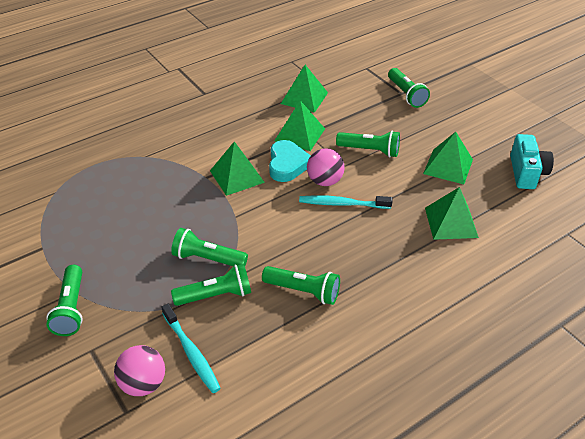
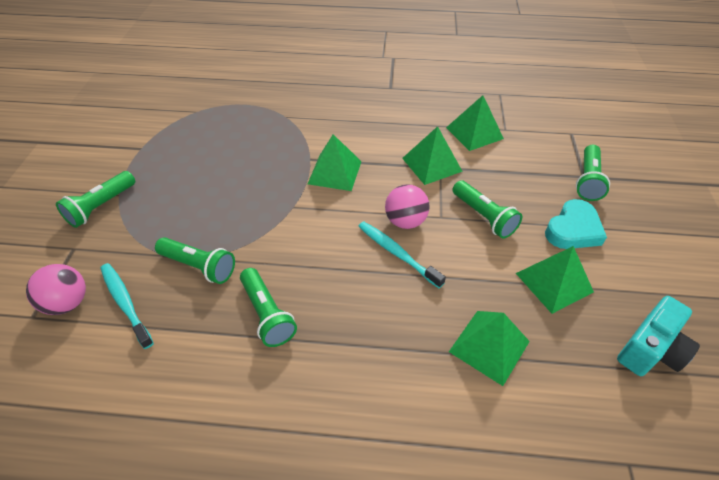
camera: 40 degrees right, 5 degrees up
turquoise toothbrush [161,304,221,393] -> turquoise toothbrush turned 135 degrees clockwise [100,263,154,349]
green flashlight [171,228,248,266] -> none
turquoise heart [269,140,311,182] -> turquoise heart moved to [545,199,607,249]

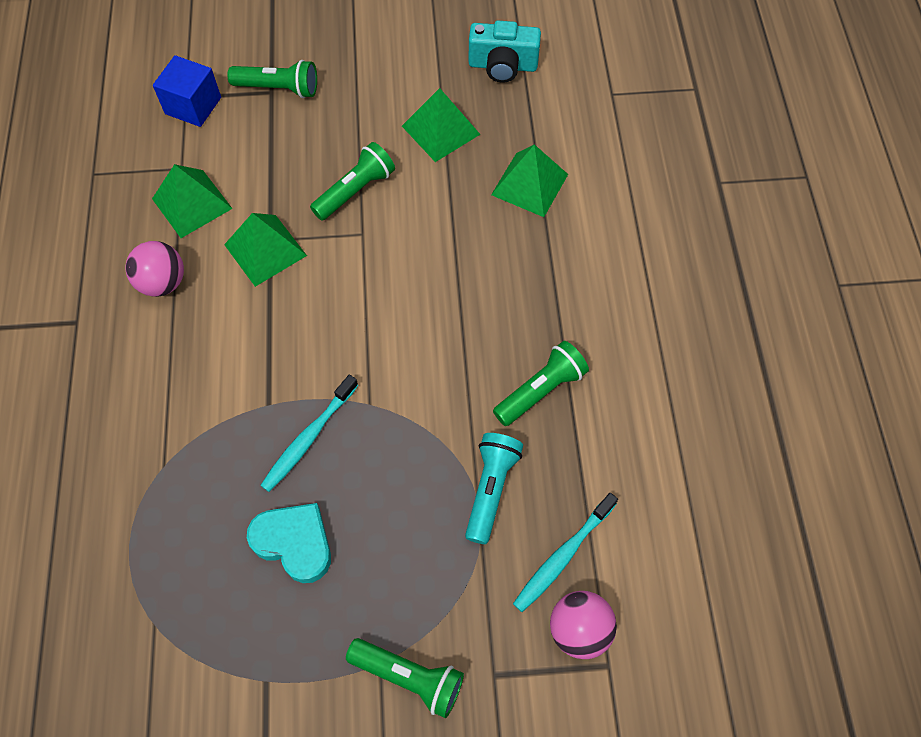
camera: 100 degrees left, 15 degrees up
green flashlight [155,237,235,284] -> turquoise flashlight [465,433,523,544]
green pyramid [308,134,362,191] -> none
turquoise toothbrush [358,221,446,288] -> turquoise toothbrush moved to [260,375,358,492]
pink ball [385,184,430,229] -> pink ball moved to [125,241,184,297]
turquoise heart [545,199,607,249] -> turquoise heart moved to [247,503,331,583]
turquoise camera [617,296,700,376] -> turquoise camera turned 150 degrees clockwise [469,21,541,83]
none -> blue cube [153,55,221,127]

